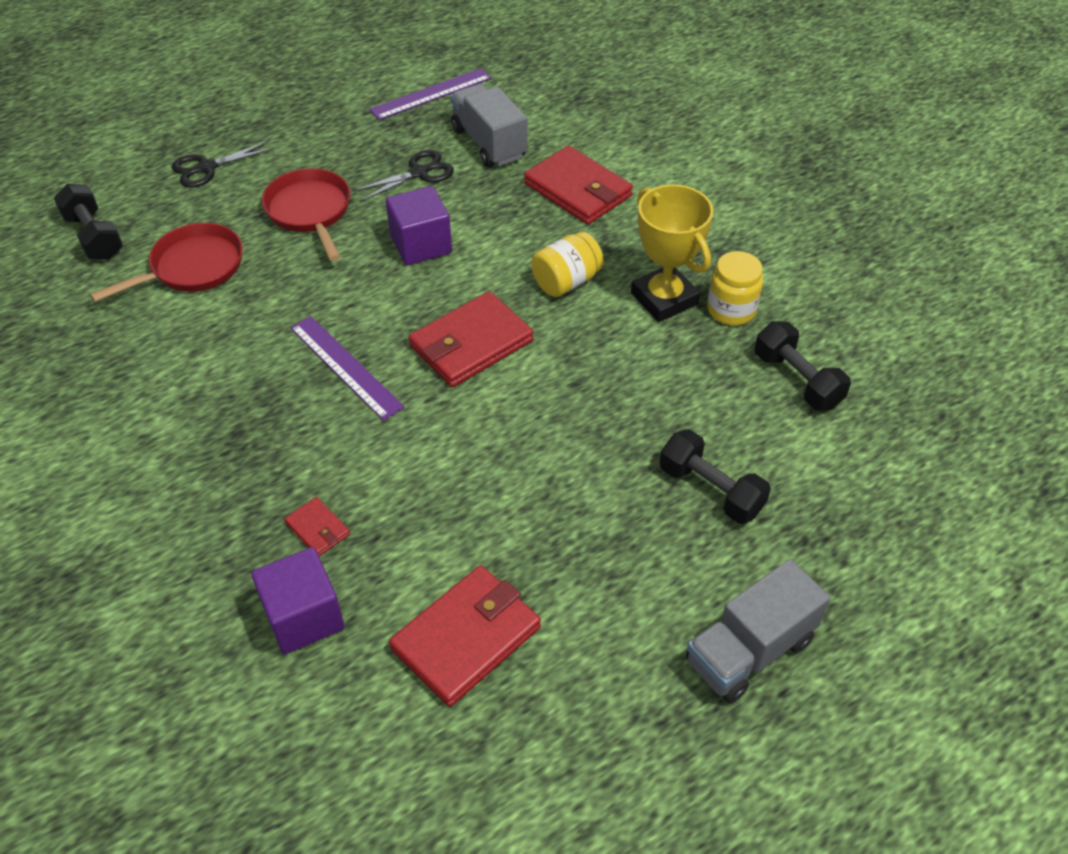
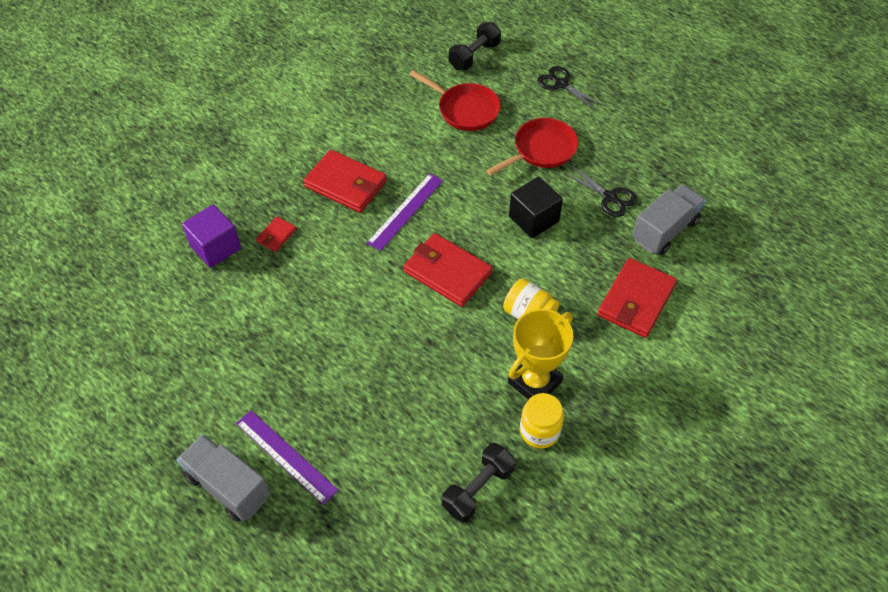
camera: 75 degrees right, 5 degrees up
purple ruler [369,68,492,120] -> purple ruler moved to [236,410,338,505]
purple cube [386,186,452,265] -> black cube [509,177,563,238]
red wallet [389,565,541,707] -> red wallet moved to [303,150,387,213]
black dumbbell [660,429,771,524] -> none

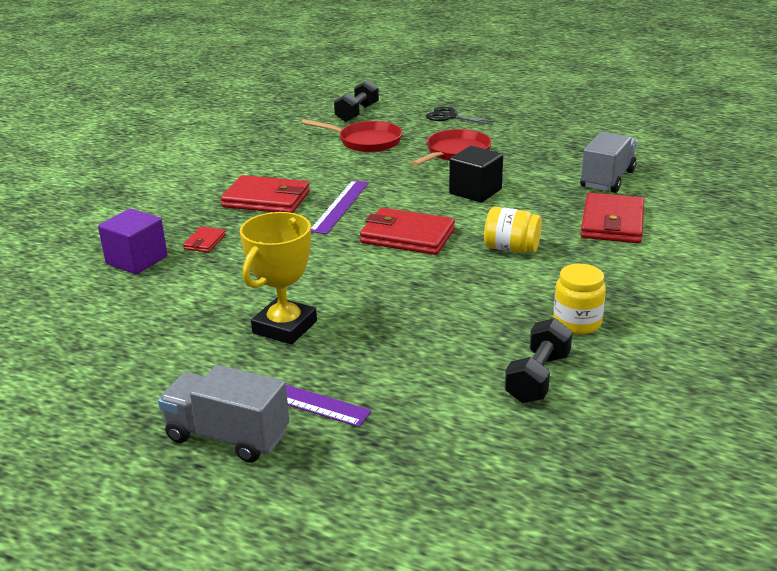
camera: 15 degrees left, 25 degrees down
yellow trophy [508,309,573,400] -> yellow trophy moved to [240,212,317,345]
black scissors [563,166,637,217] -> none

